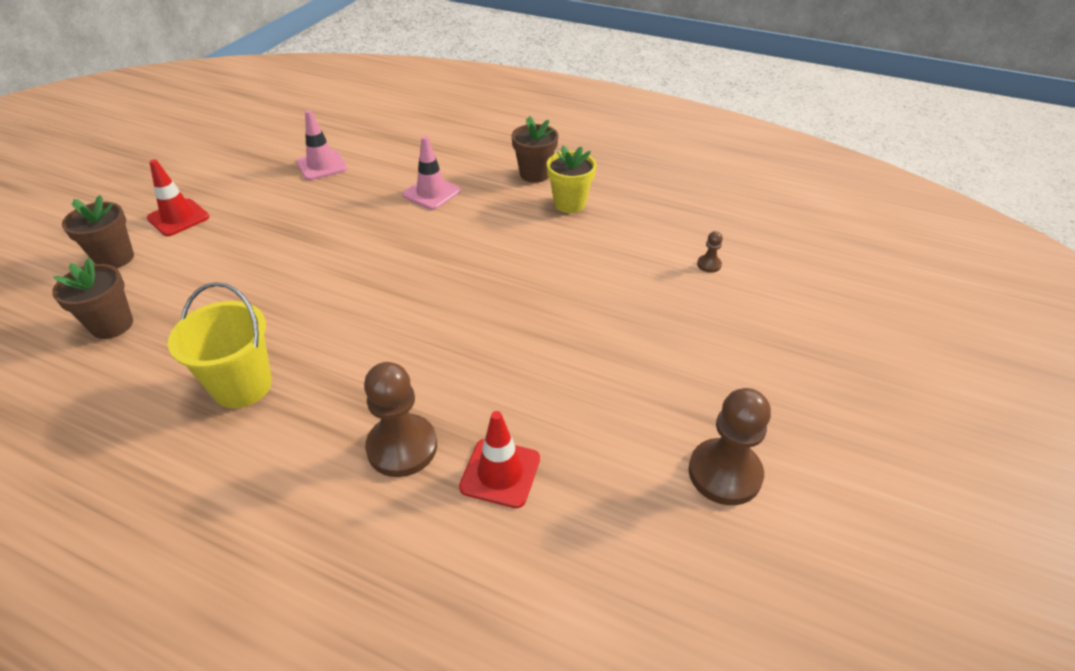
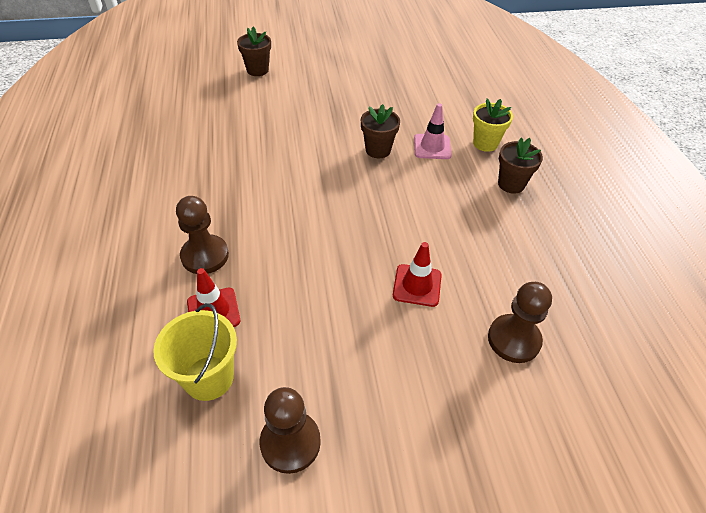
camera: 55 degrees right, 5 degrees up
brown flower pot [52,258,133,339] -> brown flower pot moved to [361,104,400,158]
red traffic cone [147,159,209,236] -> red traffic cone moved to [393,242,442,307]
yellow bucket [168,282,272,408] -> yellow bucket moved to [153,303,237,401]
pink traffic cone [297,110,348,180] -> none
yellow flower pot [547,145,596,213] -> yellow flower pot moved to [473,99,513,152]
brown pawn [697,231,723,273] -> brown pawn [488,282,552,363], size x2.26

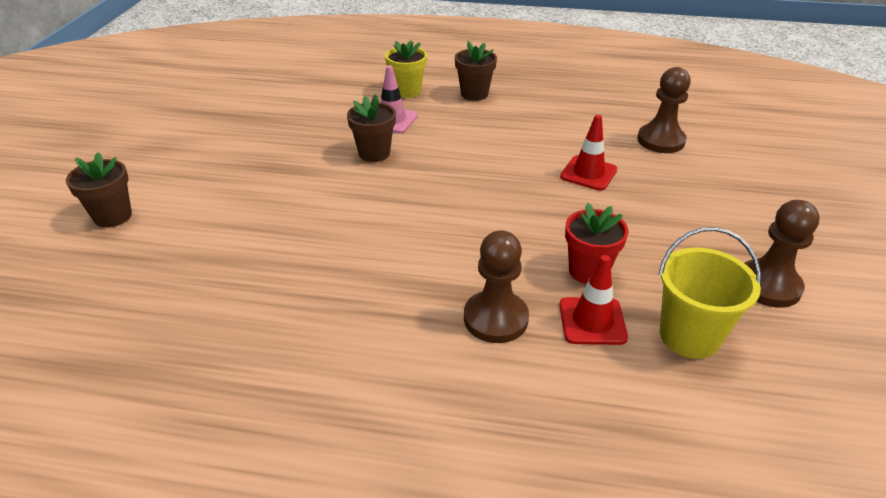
camera: 70 degrees left, 10 degrees down
none -> red flower pot [565,203,629,284]

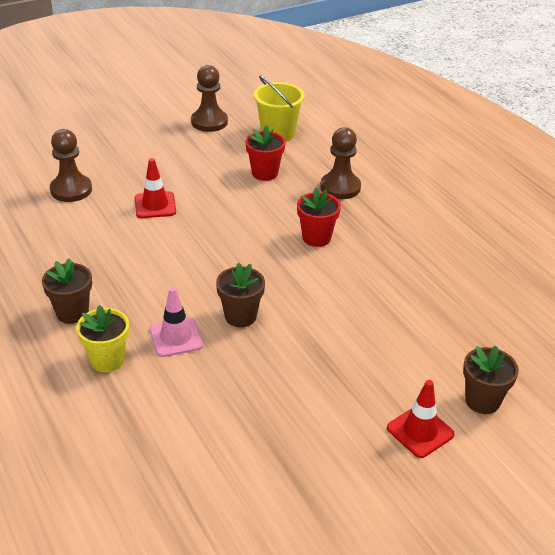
camera: 130 degrees left, 0 degrees up
red traffic cone [559,255,628,345] -> red traffic cone moved to [387,380,455,458]
none -> red flower pot [297,188,341,247]

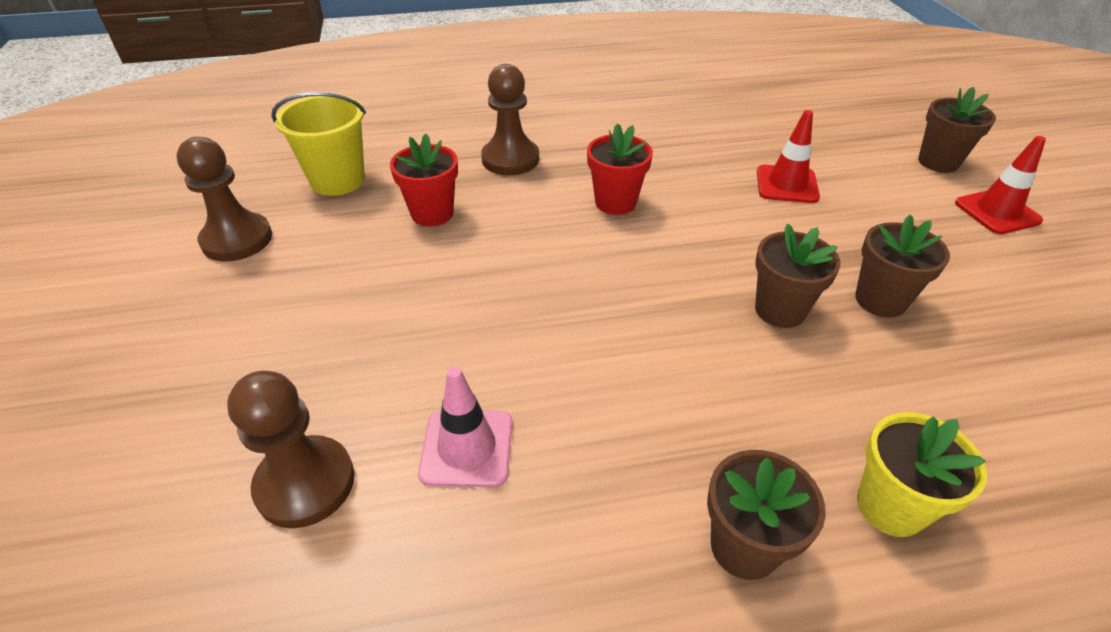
camera: 70 degrees left, 5 degrees up
red traffic cone [135,158,176,218] -> red traffic cone moved to [757,110,820,203]
pink traffic cone [149,287,203,357] -> pink traffic cone moved to [418,367,512,487]
none -> brown flower pot [855,214,950,318]

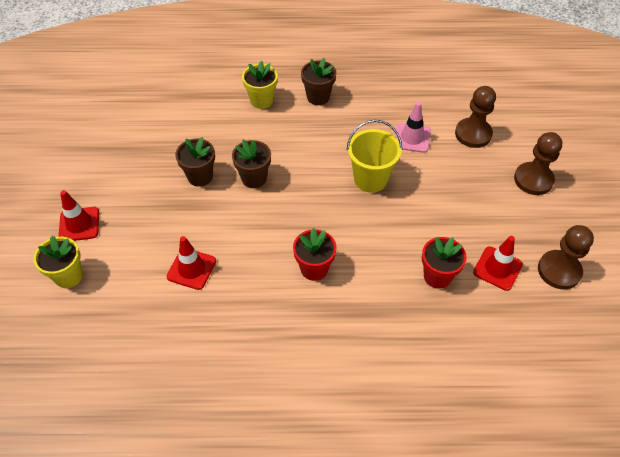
camera: 170 degrees left, 10 degrees up
yellow bucket [271,92,366,196] -> yellow bucket moved to [347,120,402,193]
brown pawn [481,64,539,175] -> brown pawn moved to [514,132,562,195]
brown flower pot [918,87,996,173] -> yellow flower pot [34,236,83,288]
none -> red traffic cone [473,236,523,291]

